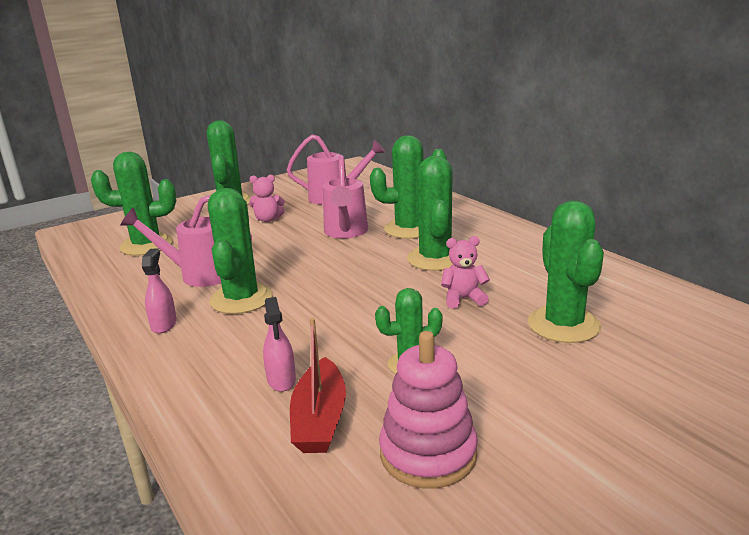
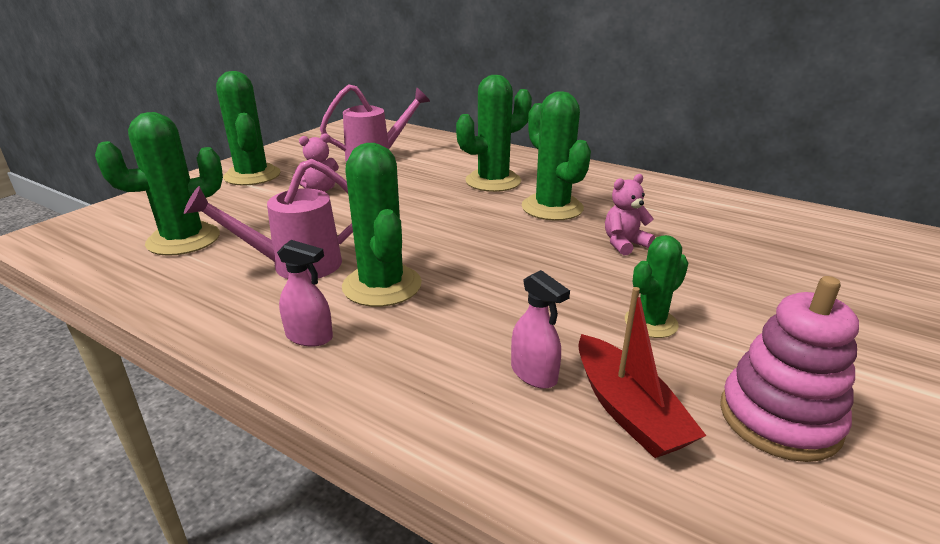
camera: 25 degrees left, 5 degrees up
pink spray bottle [142,248,177,334] -> pink spray bottle turned 135 degrees clockwise [277,240,333,347]
pink watering can [323,155,368,238] -> none
green cactus [528,200,604,343] -> none

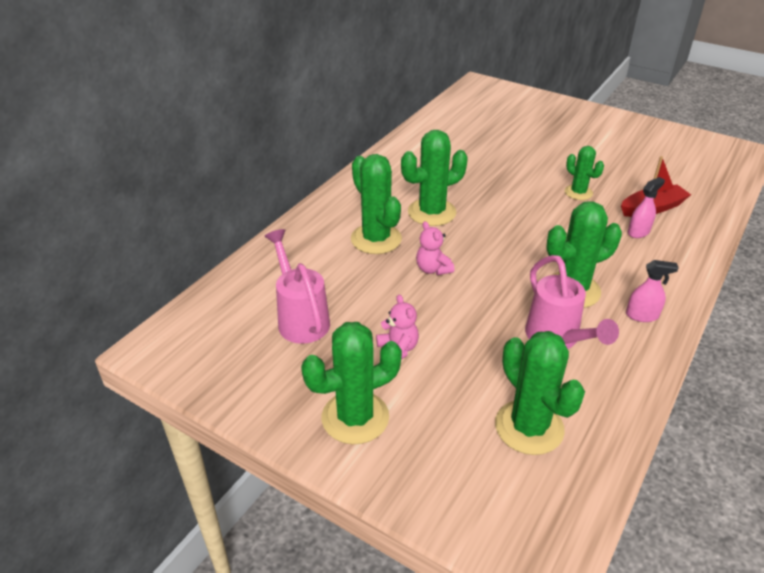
camera: 90 degrees left, 10 degrees up
pink spray bottle [277,240,333,347] -> pink spray bottle turned 75 degrees clockwise [626,260,679,322]
pink teddy bear [605,174,655,256] -> pink teddy bear moved to [416,221,454,275]
pink stacking toy [720,276,859,462] -> none

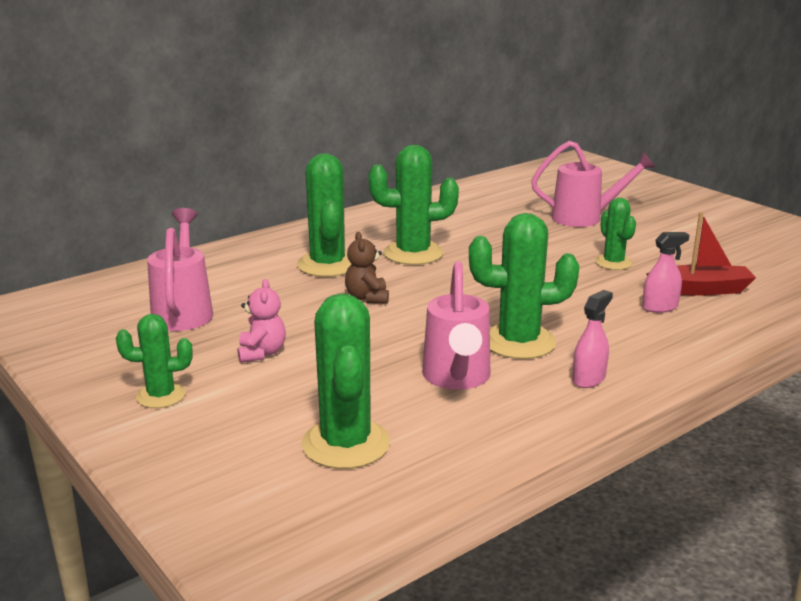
camera: 20 degrees right, 15 degrees down
green cactus [301,322,402,444] -> green cactus [116,314,193,408], size x0.60
pink teddy bear [416,221,454,275] -> brown teddy bear [345,232,389,304]
pink spray bottle [626,260,679,322] -> pink spray bottle turned 75 degrees counterclockwise [572,290,613,388]
none -> pink watering can [531,141,656,227]

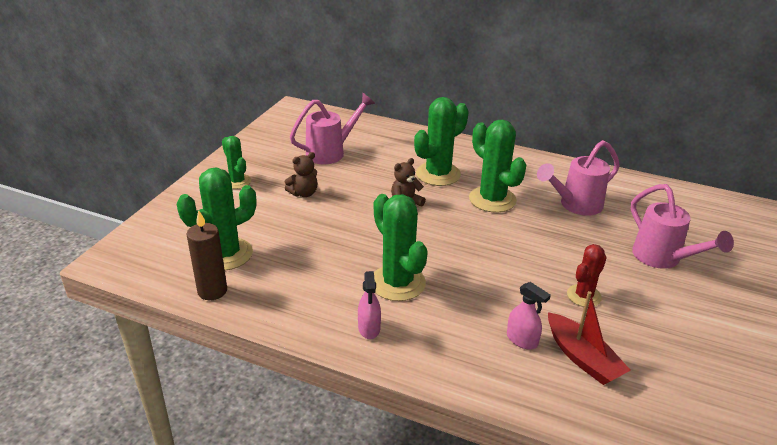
camera: 60 degrees right, 10 degrees up
pink teddy bear [238,279,286,363] -> brown teddy bear [285,152,317,197]
pink watering can [422,261,490,390] -> pink watering can moved to [537,140,620,216]
pink spray bottle [572,290,613,388] -> pink spray bottle turned 75 degrees clockwise [358,271,381,339]
green cactus [595,198,636,270] -> red cactus [567,244,607,307]
none -> brown candle [186,210,227,300]

